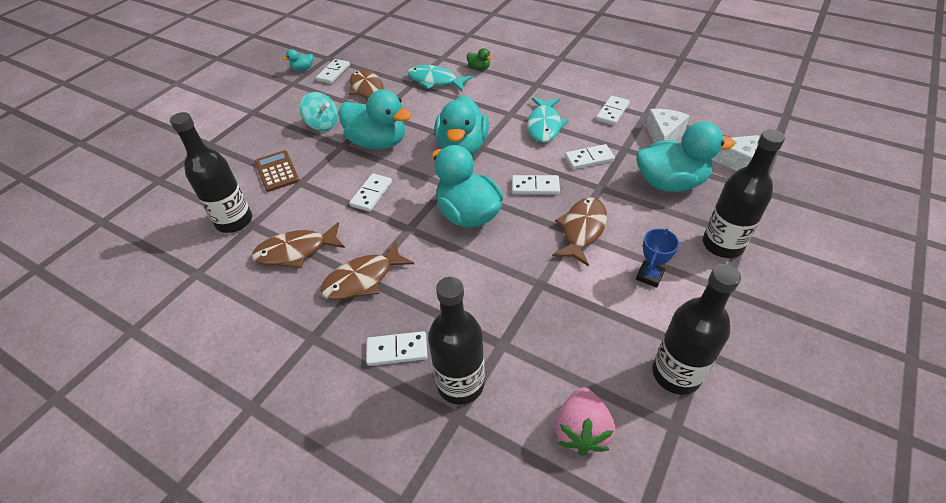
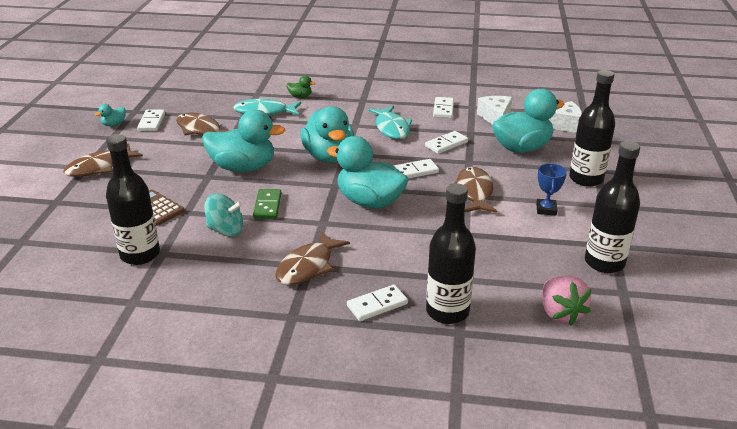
camera: 25 degrees left, 15 degrees down
brown fish [251,222,345,268] -> brown fish moved to [63,143,143,177]
turquoise spinning top [300,92,338,131] -> turquoise spinning top moved to [204,194,243,236]
white domino [349,174,392,212] -> green domino [253,189,281,219]

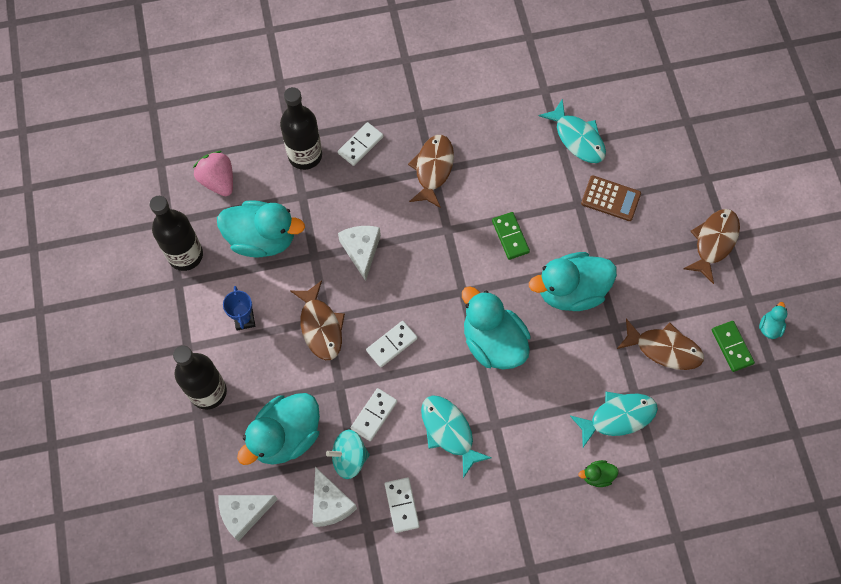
camera: 160 degrees right, 35 degrees up
black bottle [106,134,160,265] -> turquoise fish [539,99,606,163]
white domino [137,109,165,131] -> green domino [712,321,755,372]
turquoise spinning top [204,194,243,236] -> turquoise spinning top moved to [326,430,370,479]
turquoise duck [327,136,409,209] -> turquoise duck moved to [217,200,305,258]
none -> white cheese [338,226,381,281]

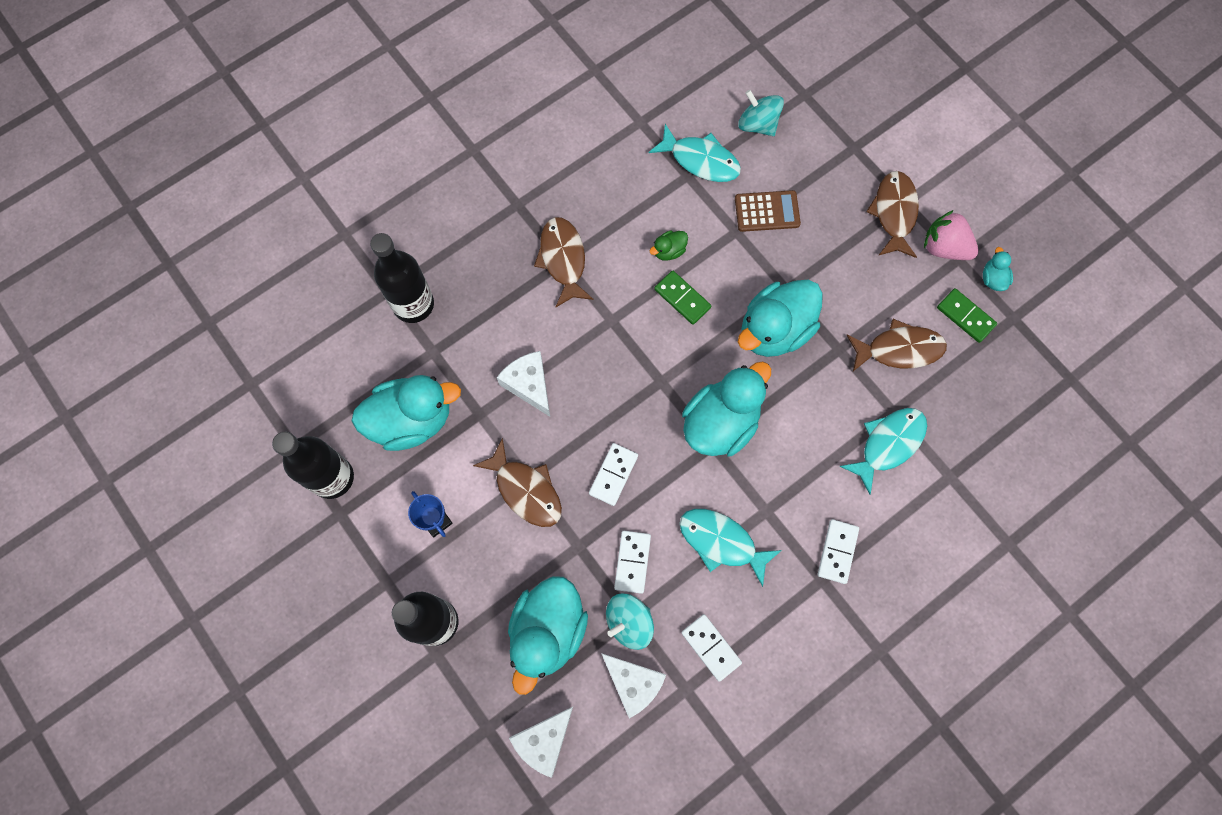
camera: 25 degrees left, 5 degrees up
pink strawberry [193,151,233,196] -> pink strawberry moved to [924,210,979,260]
white domino [338,122,383,166] -> white domino moved to [818,519,859,584]
turquoise duck [462,286,531,369] -> turquoise duck turned 105 degrees clockwise [682,361,771,457]
green duck [578,460,619,487] -> green duck moved to [650,230,688,261]
none -> turquoise spinning top [738,90,784,136]

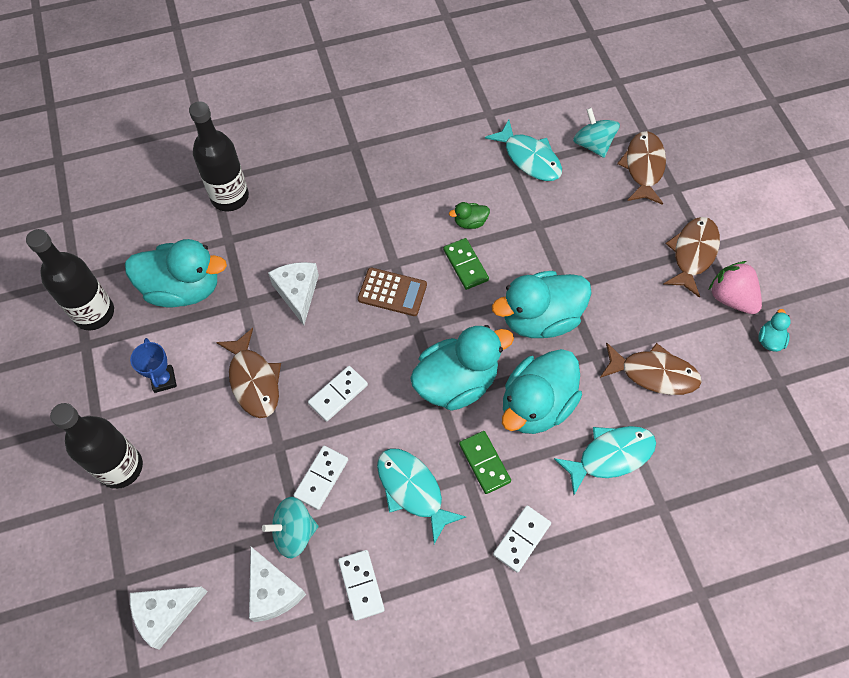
camera: 20 degrees right, 10 degrees down
turquoise duck [508,576,588,695] -> turquoise duck moved to [502,349,582,434]
brown fish [534,217,593,307] -> brown fish moved to [617,131,666,205]
brown calculator [735,190,801,232] -> brown calculator moved to [358,268,427,316]
green domino [937,288,997,343] -> green domino moved to [459,431,511,494]

